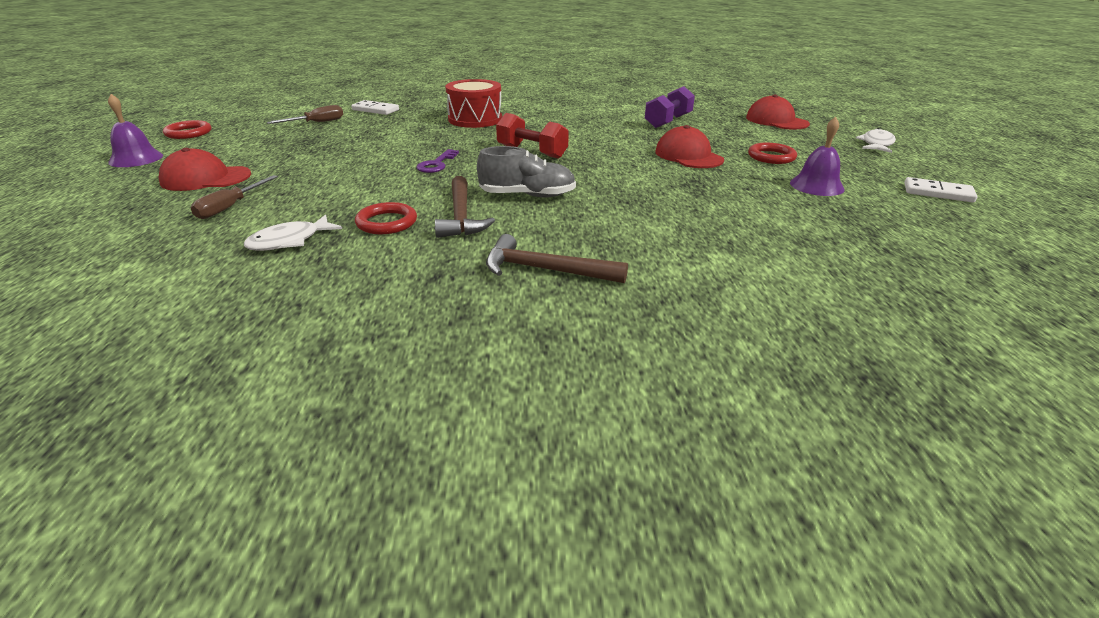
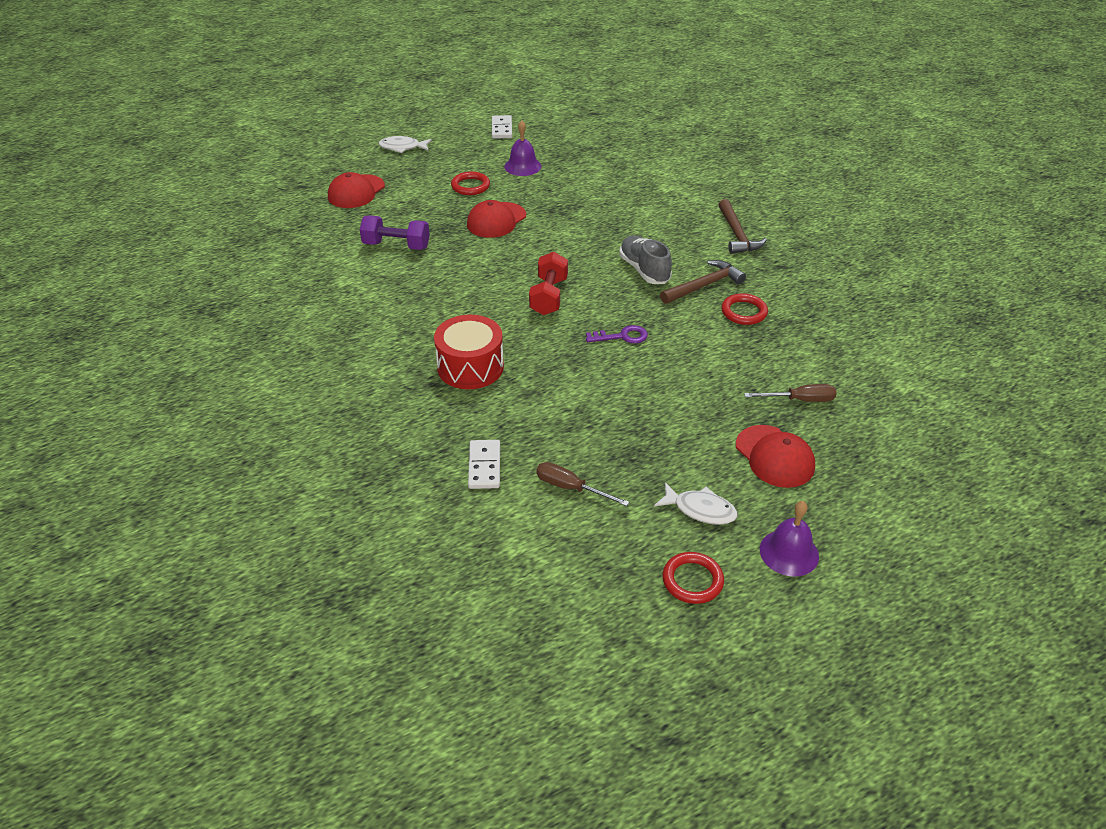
camera: 115 degrees left, 10 degrees up
white fish [244,215,342,251] -> white fish moved to [654,482,737,525]

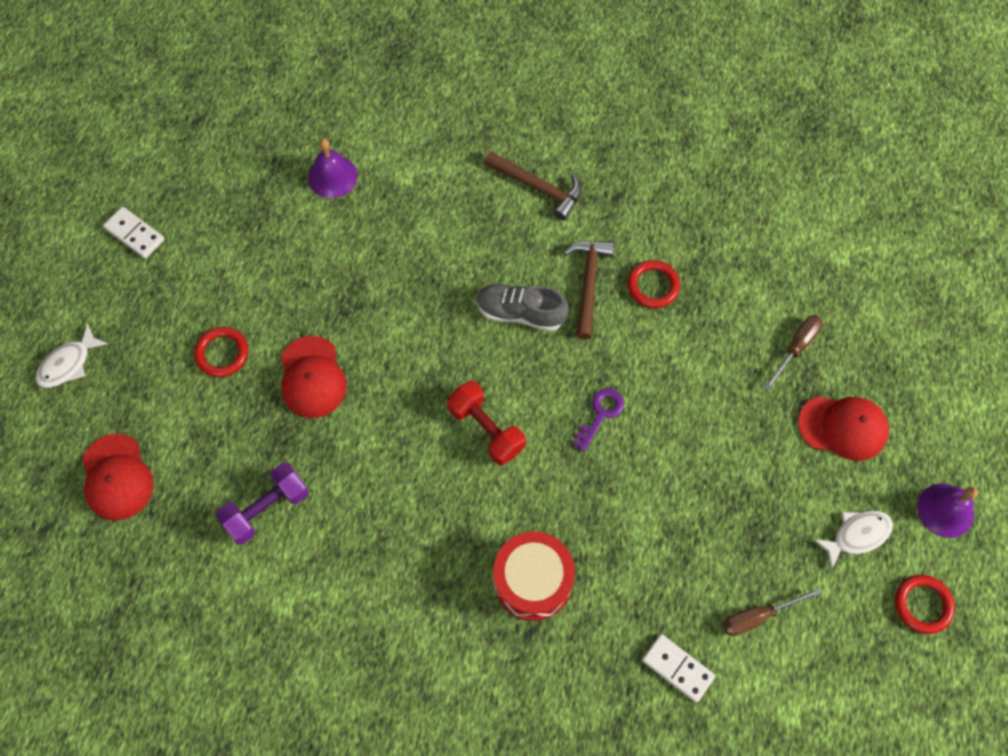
camera: 50 degrees left, 25 degrees up
purple bell [504,121,541,176] -> purple bell moved to [308,139,358,198]

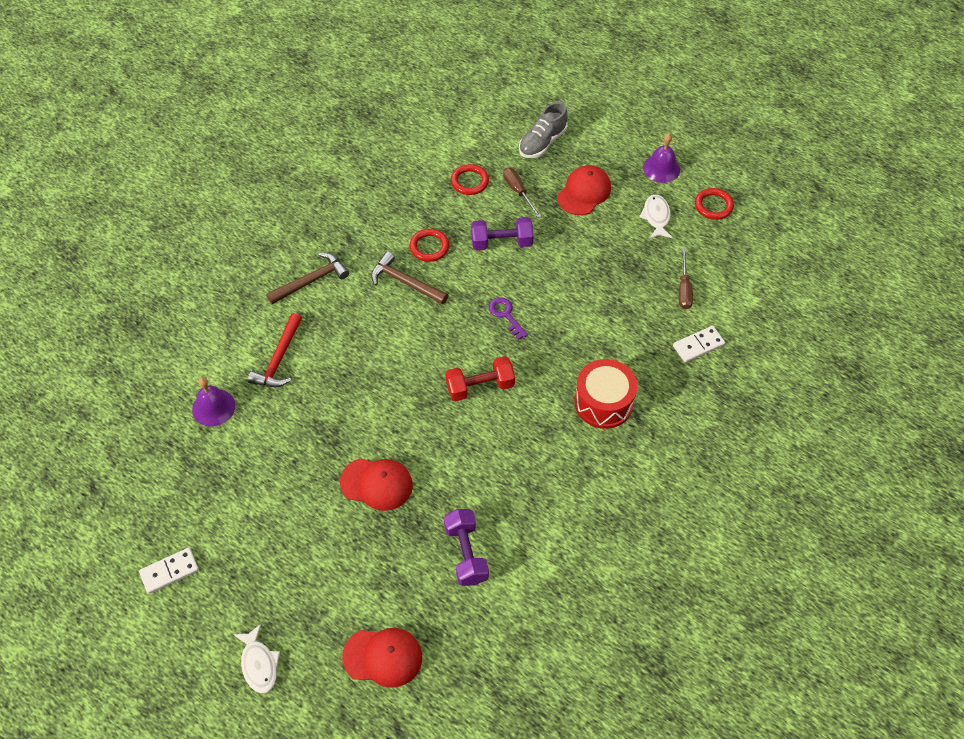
camera: 65 degrees left, 10 degrees down
red ring [194,327,248,377] -> red ring moved to [451,164,489,195]
grey shoe [476,284,569,331] -> grey shoe moved to [519,102,568,158]
none -> red hammer [248,313,302,387]
none -> purple dumbbell [471,217,533,251]

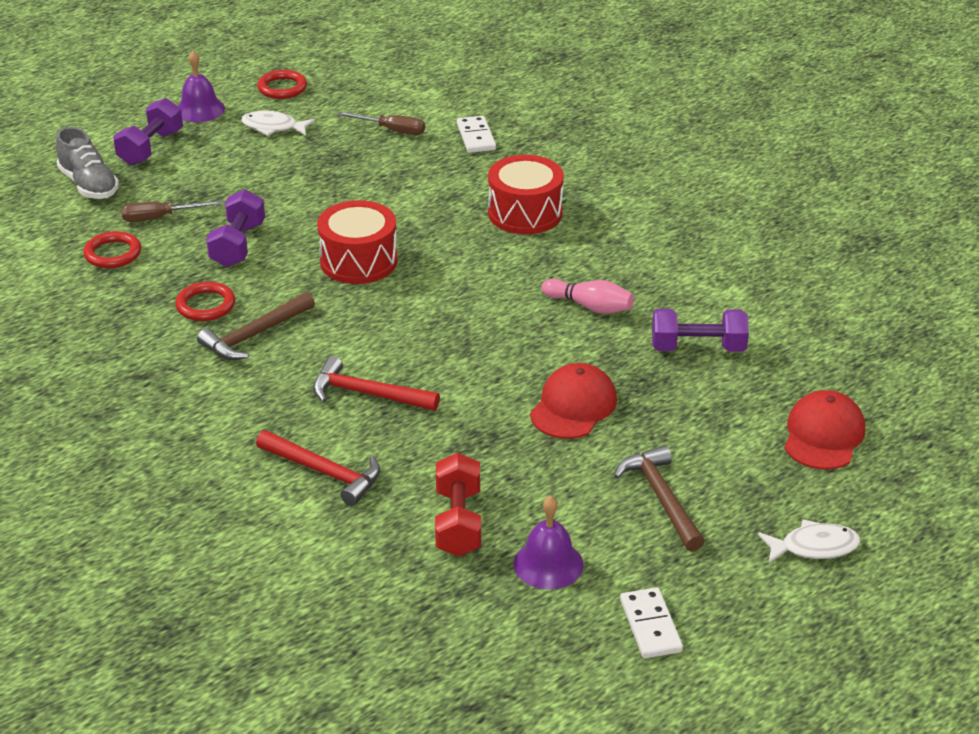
camera: 75 degrees left, 20 degrees down
purple bell [192,377,235,427] -> purple bell moved to [514,495,584,589]
brown hammer [266,253,349,304] -> brown hammer moved to [614,445,705,552]
red dumbbell [446,356,515,401] -> red dumbbell moved to [435,453,481,557]
purple key [489,297,528,340] -> red drum [317,200,398,284]
red cap [557,165,611,215] -> none
none -> purple dumbbell [113,98,183,165]
none -> red hammer [313,356,440,411]
none -> pink bowling pin [542,279,634,314]

